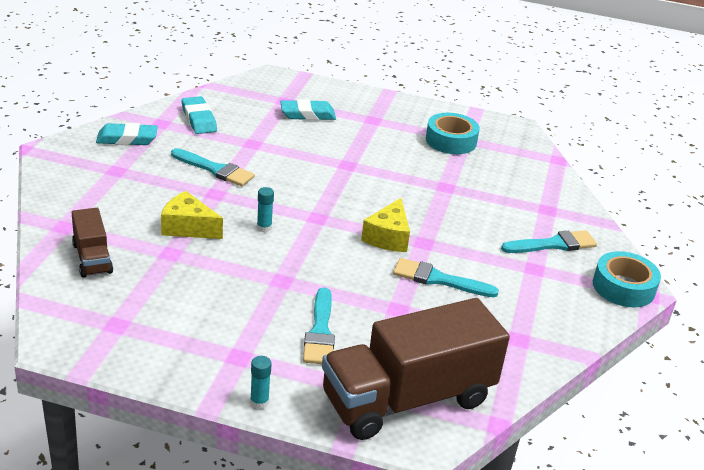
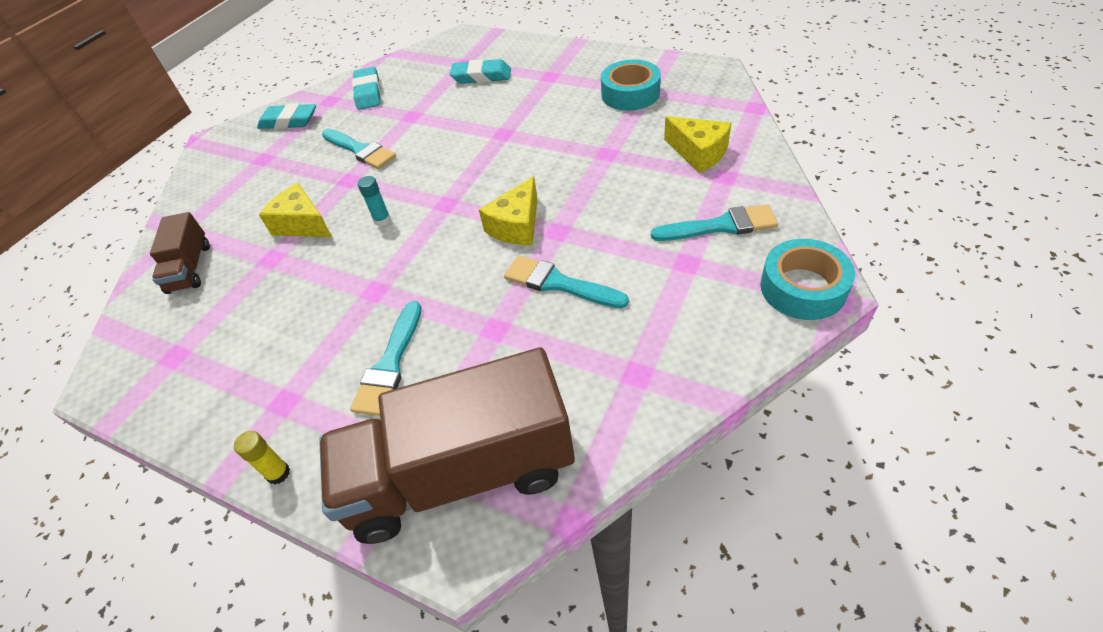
camera: 20 degrees right, 15 degrees up
turquoise glue stick [250,356,272,409] -> yellow glue stick [234,431,290,484]
none -> yellow cheese [664,116,731,173]

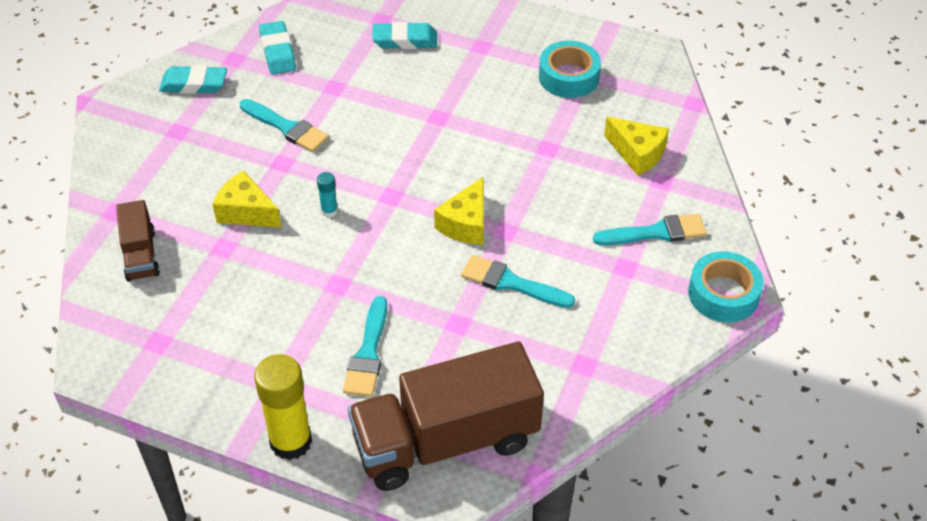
camera: 10 degrees left, 0 degrees up
yellow glue stick [234,431,290,484] -> yellow glue stick [254,354,312,460], size x2.18

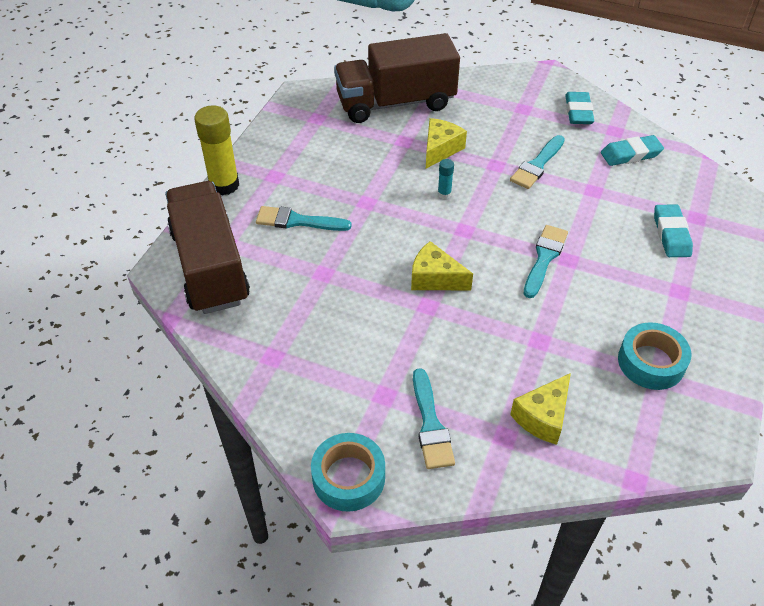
camera: 90 degrees right, 0 degrees up
brown truck [116,200,160,282] -> brown truck [334,33,460,123], size x2.08
turquoise brush [461,255,575,308] -> turquoise brush moved to [524,225,568,298]

